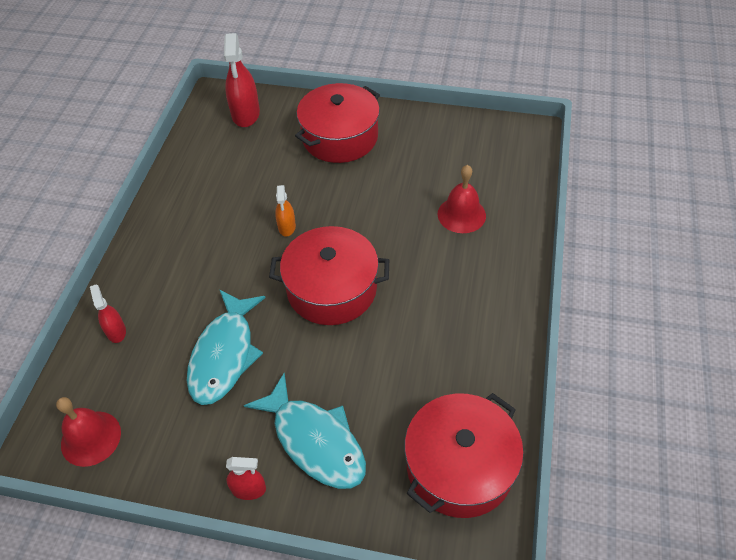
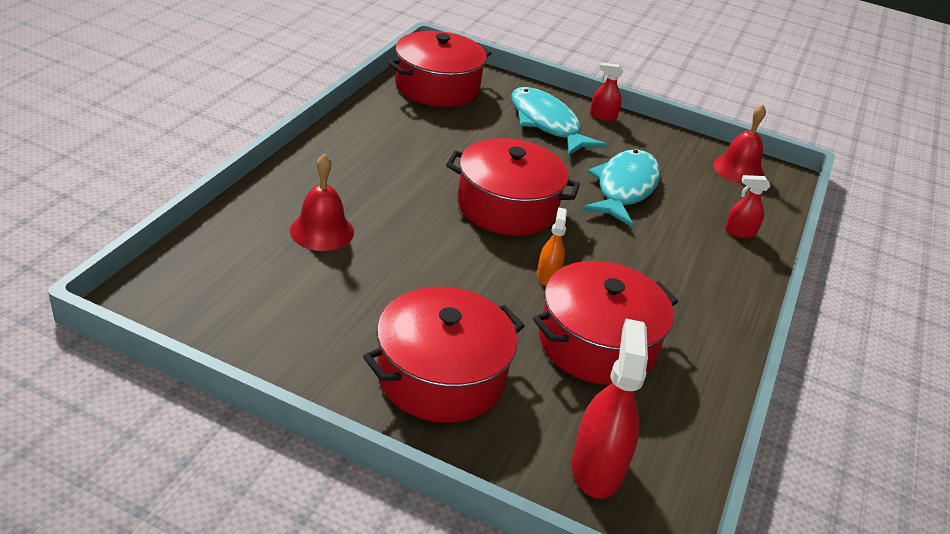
camera: 175 degrees left, 15 degrees down
red spray bottle [90,284,126,343] -> red spray bottle turned 105 degrees clockwise [725,175,770,238]
none -> red pot [533,261,678,385]

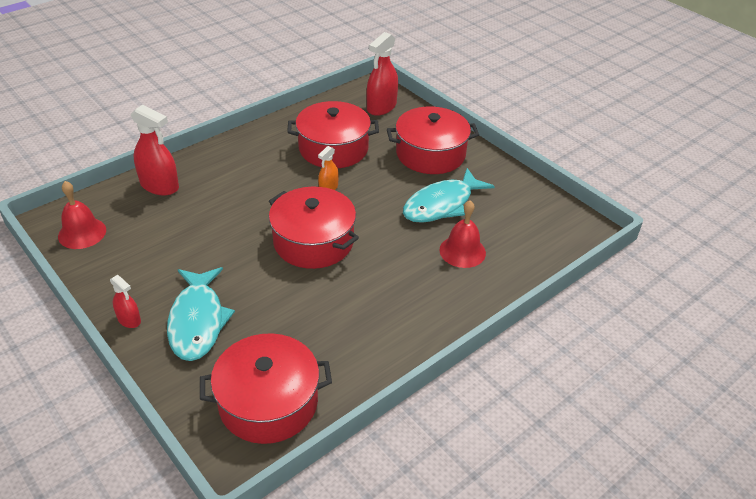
camera: 150 degrees left, 5 degrees up
turquoise fish [582,149,660,227] -> turquoise fish moved to [403,168,495,223]
red spray bottle [725,175,770,238] -> red spray bottle [131,104,179,195], size x1.83

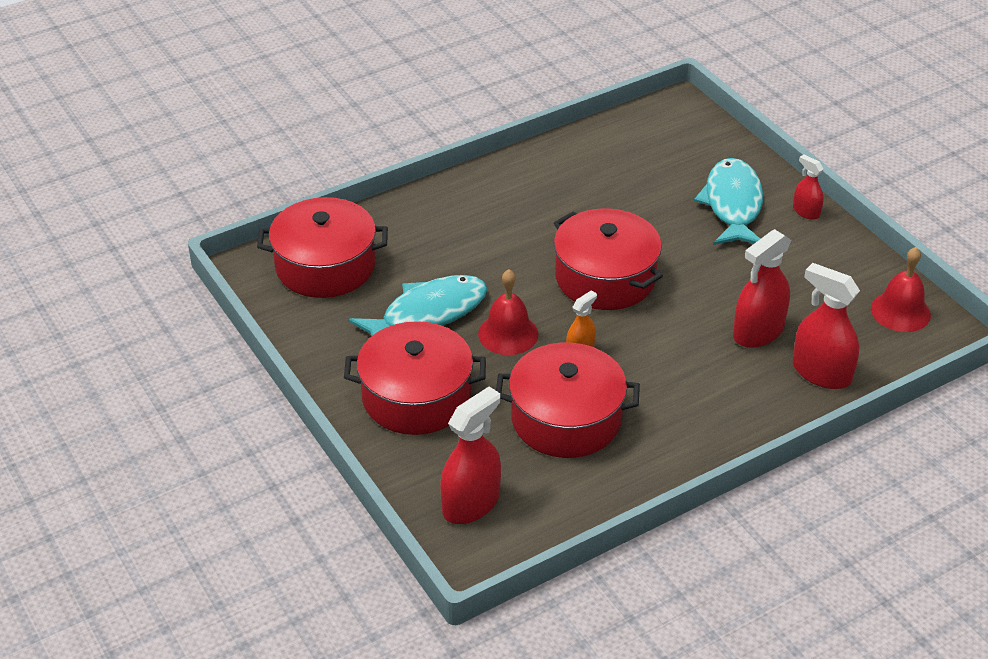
camera: 170 degrees left, 0 degrees up
red pot [200,333,332,444] -> red pot moved to [257,197,388,298]
red bell [439,200,486,268] -> red bell moved to [478,269,538,355]
none -> red spray bottle [733,229,791,348]

